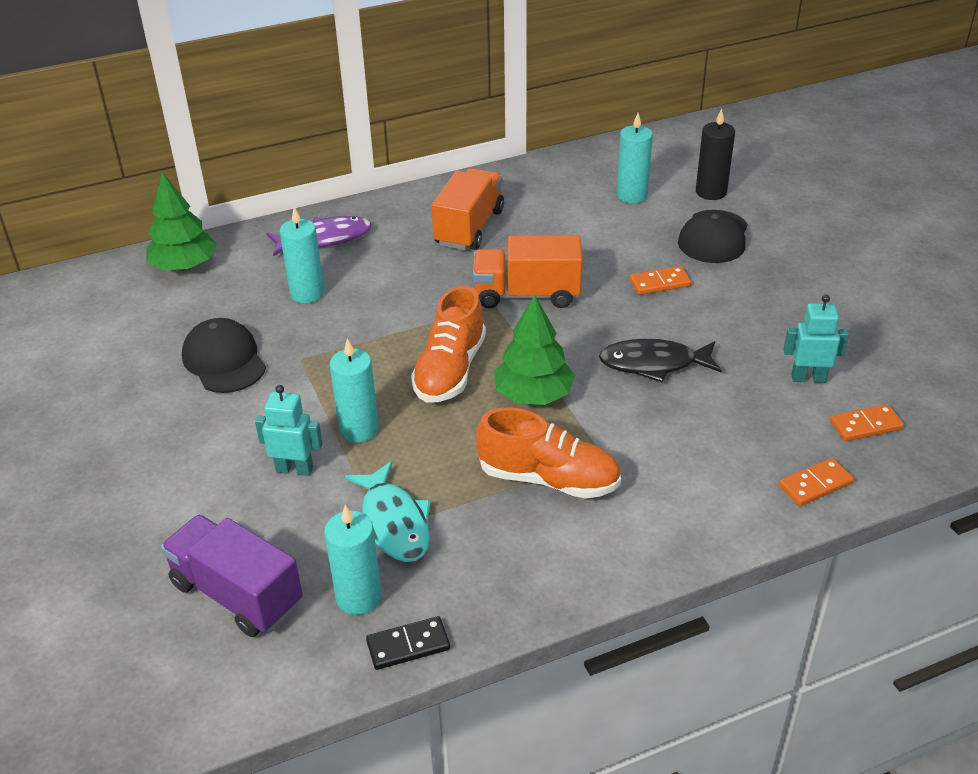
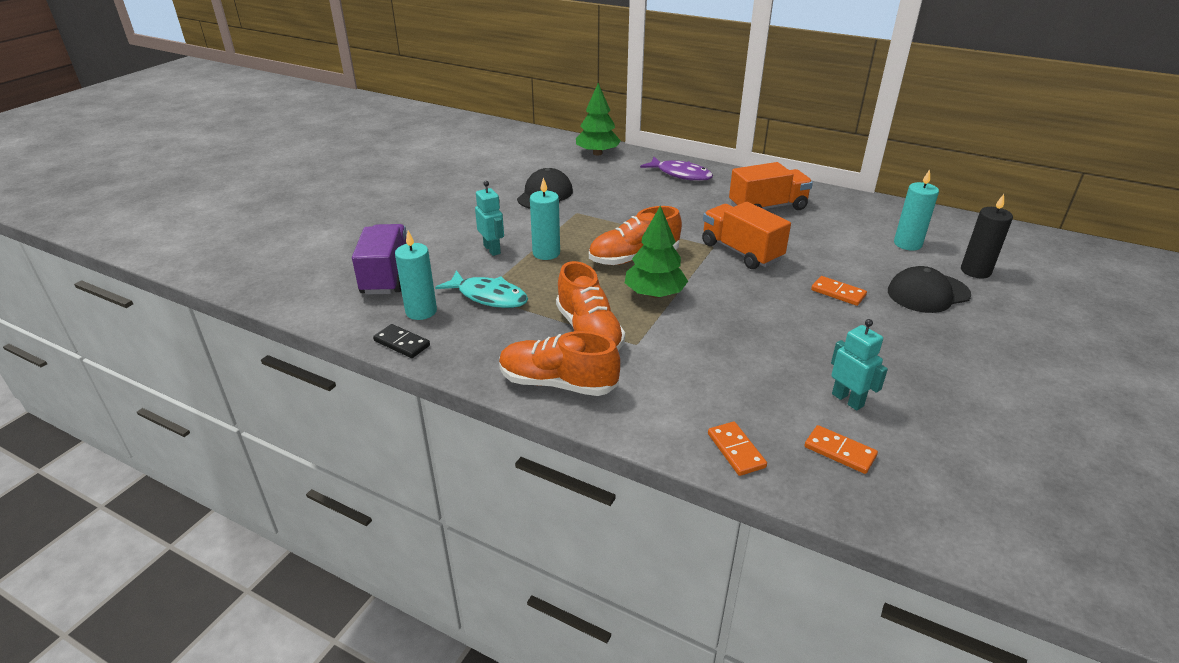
camera: 50 degrees right, 5 degrees down
turquoise candle [280,207,325,303] -> none
turquoise fish [345,461,431,562] -> turquoise fish turned 90 degrees counterclockwise [435,270,528,308]
black fish [599,339,722,382] -> none
orange domino [779,458,854,506] -> orange domino turned 45 degrees clockwise [708,421,767,476]
none -> orange shoe [499,331,620,396]

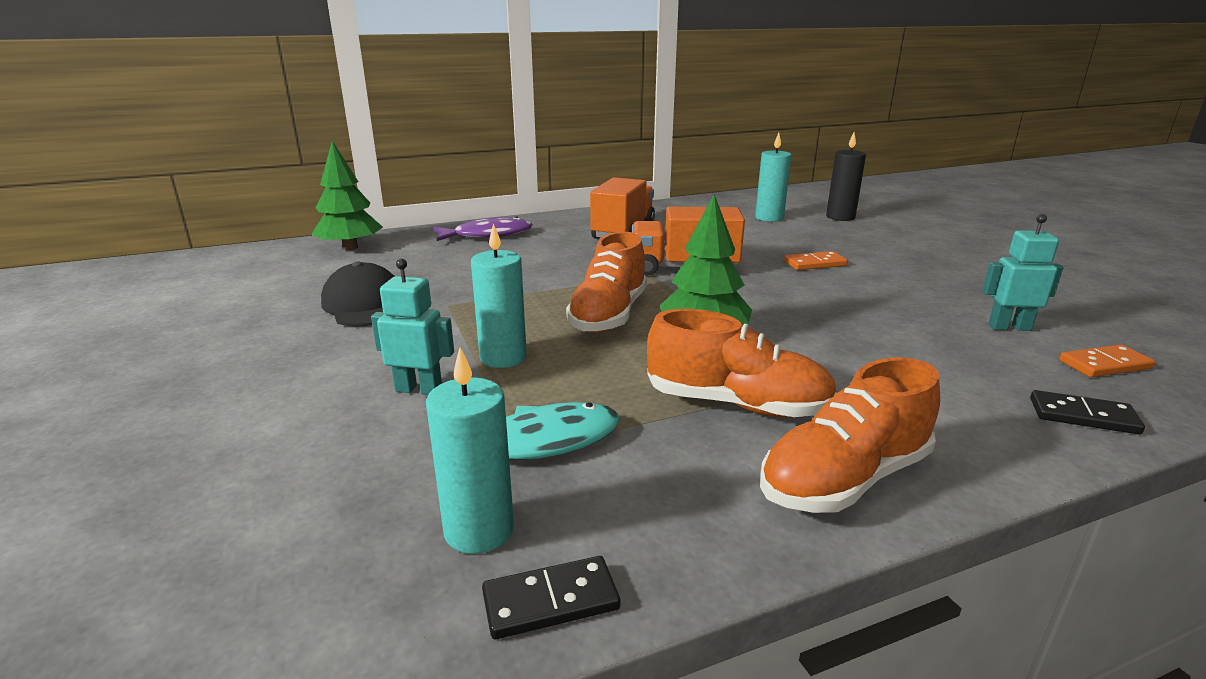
camera: 50 degrees left, 10 degrees down
purple truck [352,224,407,295] -> none
orange domino [708,421,767,476] -> black domino [1030,390,1145,434]
black cap [888,266,971,313] -> none

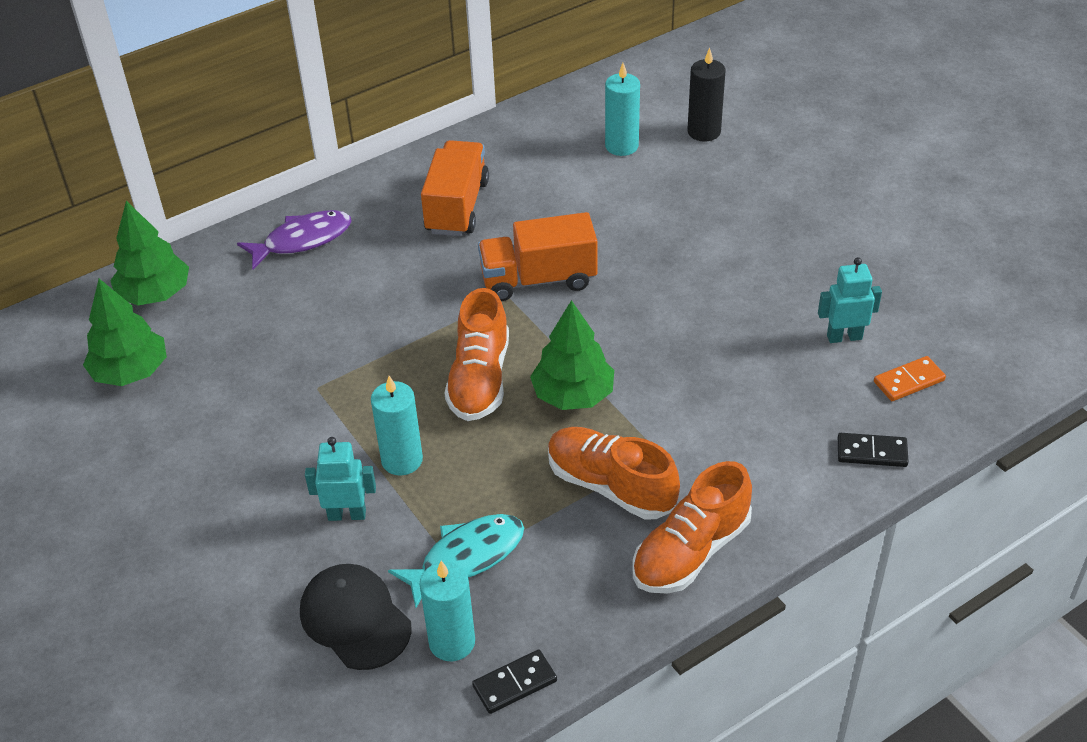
camera: 10 degrees left, 20 degrees up
black cap [321,261,395,327] -> black cap moved to [300,564,412,670]
orange shoe [647,309,837,417] -> orange shoe turned 150 degrees counterclockwise [548,427,680,519]
orange domino [784,251,848,270] -> none
none -> green tree [83,279,167,386]

